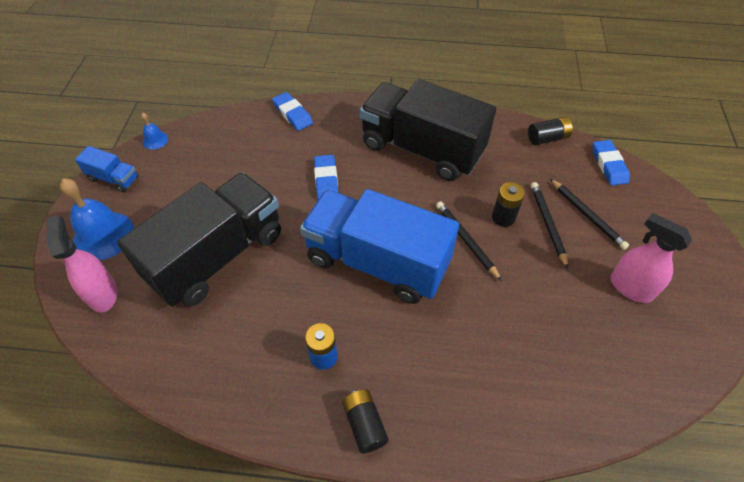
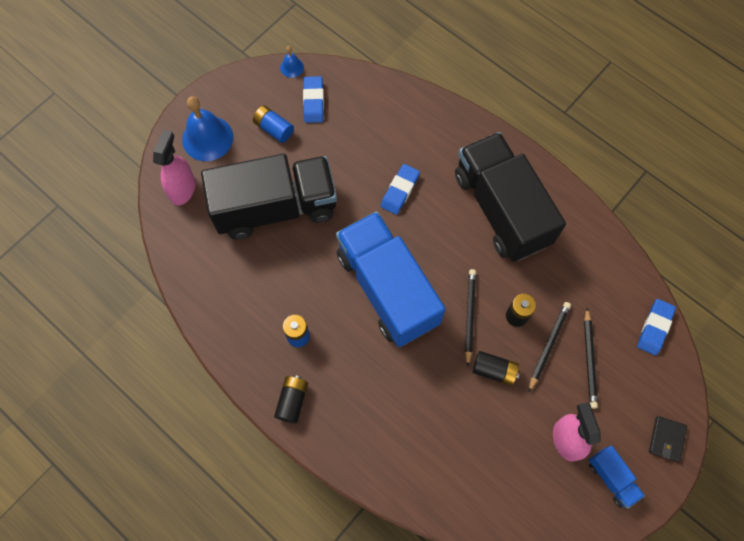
camera: 35 degrees right, 15 degrees up
blue truck [75,146,139,192] -> blue truck moved to [589,446,645,508]
blue eraser [272,92,313,131] -> blue eraser moved to [303,76,324,123]
black battery [528,117,573,145] -> black battery moved to [473,351,520,386]
none -> blue battery [253,106,294,143]
none -> black wallet [649,416,687,462]

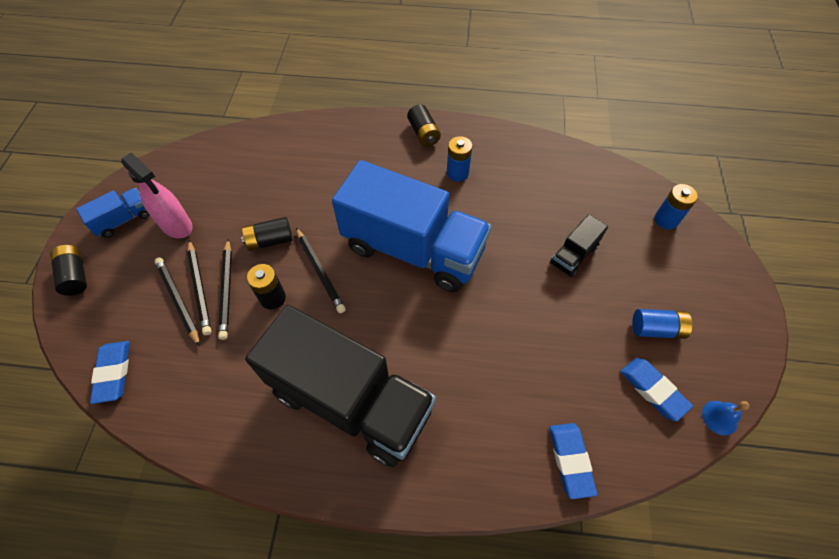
camera: 145 degrees right, 10 degrees down
pink spray bottle [153,130,196,206] -> blue battery [655,184,698,229]
blue bell [182,96,233,161] -> none
black truck [201,154,337,240] -> black truck [550,214,608,277], size x0.42
blue eraser [381,164,420,215] -> blue eraser moved to [549,423,597,499]
blue truck [589,446,645,508] -> blue truck turned 120 degrees clockwise [76,188,150,238]
black wallet [649,416,687,462] -> black battery [50,245,87,296]
none -> black pencil [187,240,212,335]

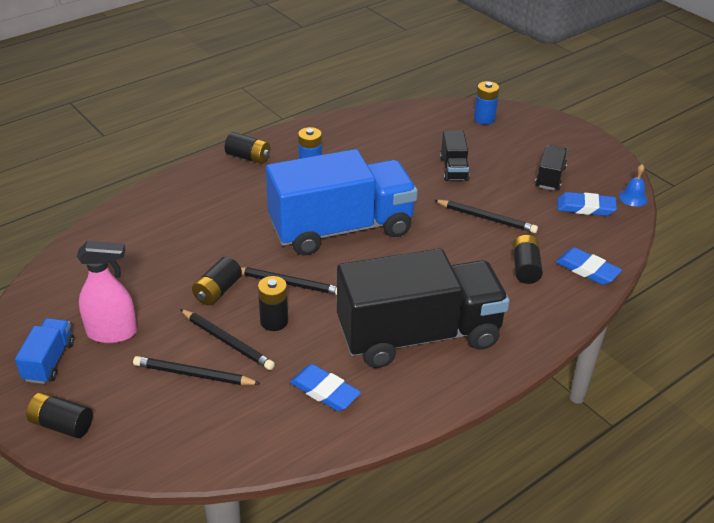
camera: 45 degrees left, 20 degrees down
blue eraser [90,341,130,404] -> blue eraser moved to [290,364,361,411]
black pencil [187,240,212,335] -> black pencil moved to [434,200,538,233]
blue battery [632,309,693,339] -> black truck [535,145,567,190]
none -> black battery [513,235,543,284]

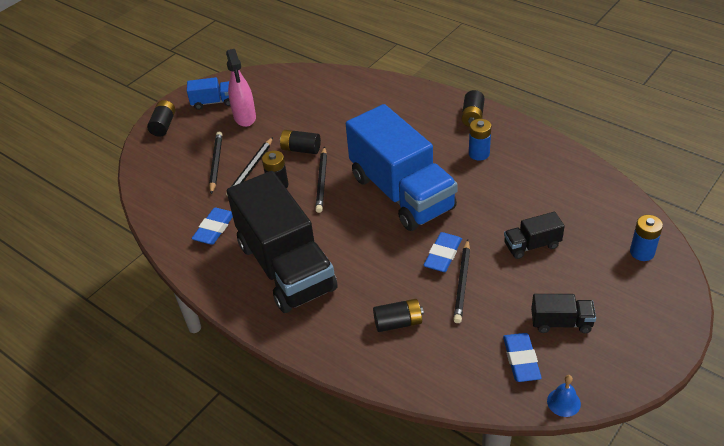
camera: 80 degrees right, 5 degrees up
blue eraser [556,247,622,285] -> blue eraser moved to [424,232,462,272]

